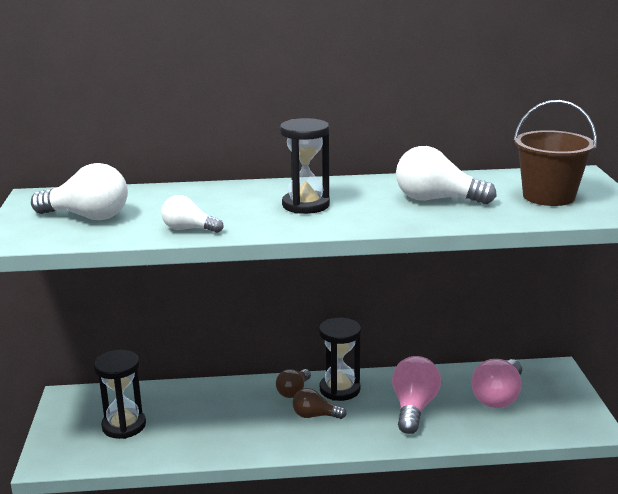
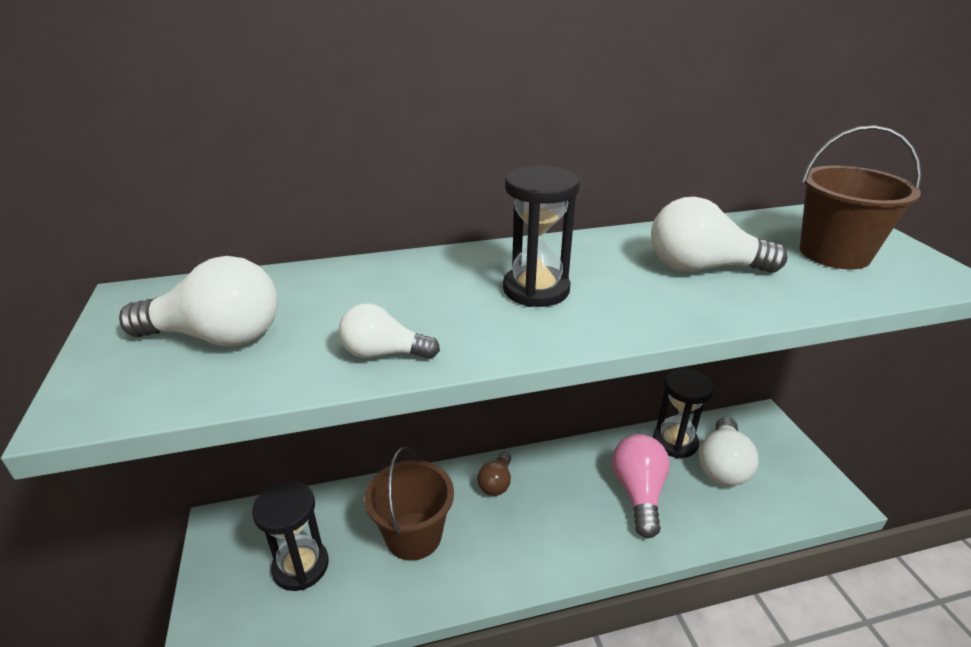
camera: 10 degrees left, 10 degrees up
brown light bulb [293,388,347,419] -> none
black hourglass [319,318,361,401] -> black hourglass moved to [653,369,714,458]
pink light bulb [472,359,522,408] -> white light bulb [699,417,759,486]
none -> brown bucket [364,447,454,561]

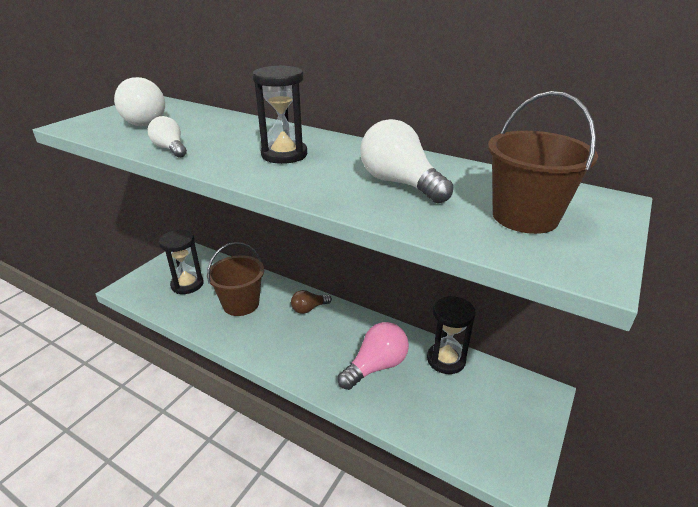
camera: 45 degrees right, 0 degrees up
white light bulb [699,417,759,486] -> none

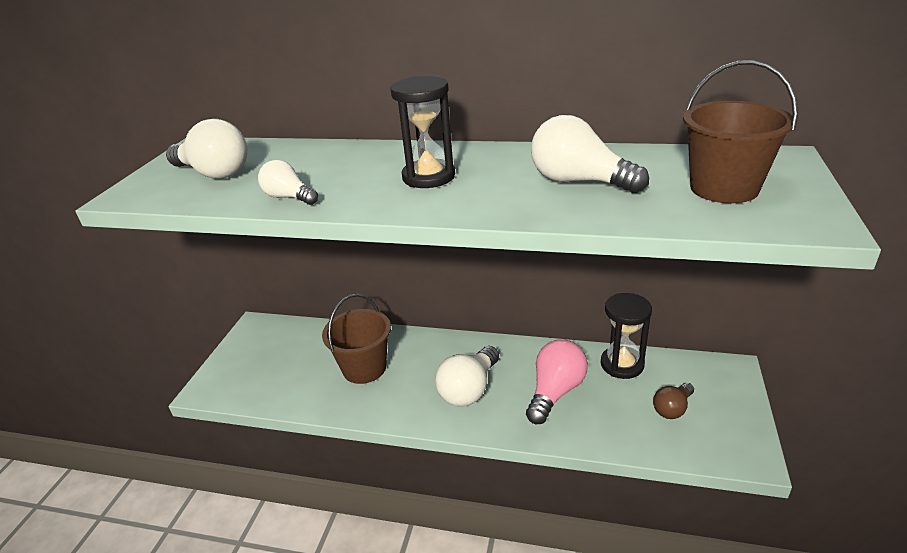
camera: 15 degrees left, 0 degrees up
black hourglass [159,230,204,294] -> none
brown light bulb [291,290,332,314] -> brown light bulb moved to [653,383,694,419]
none -> white light bulb [435,346,499,407]

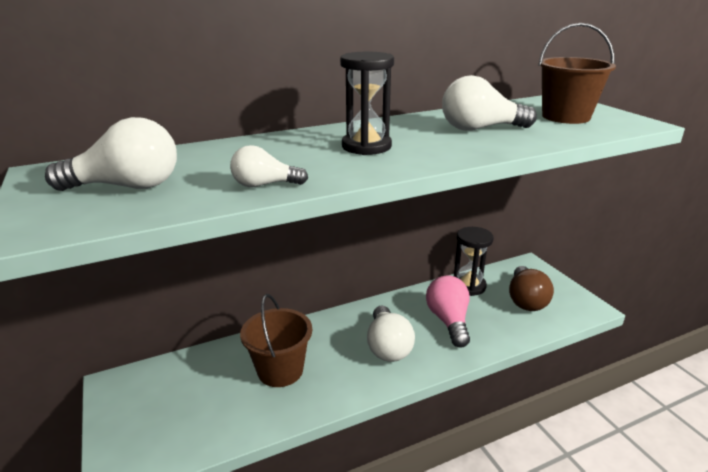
camera: 40 degrees left, 5 degrees down
brown light bulb [653,383,694,419] -> brown light bulb [509,266,554,311], size x1.67

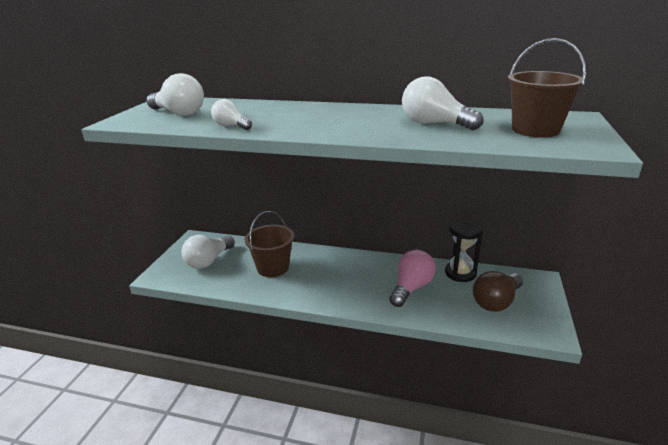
camera: 40 degrees right, 0 degrees up
black hourglass [340,52,394,155] -> none
white light bulb [367,306,415,362] -> white light bulb moved to [182,235,235,269]

